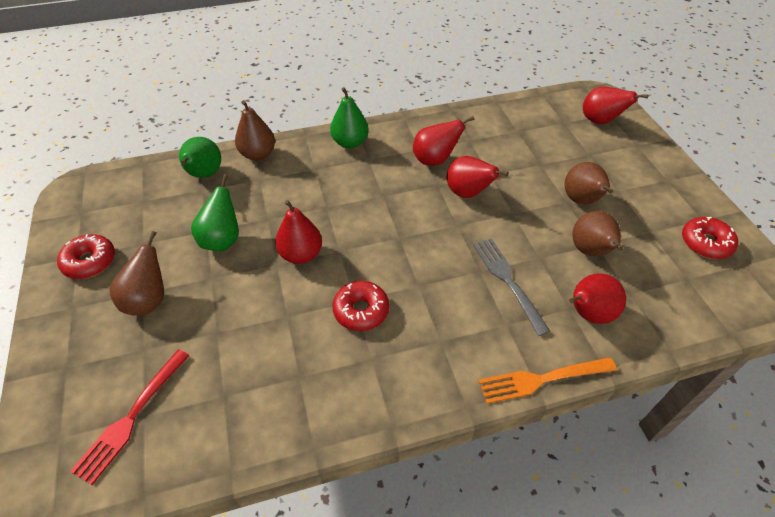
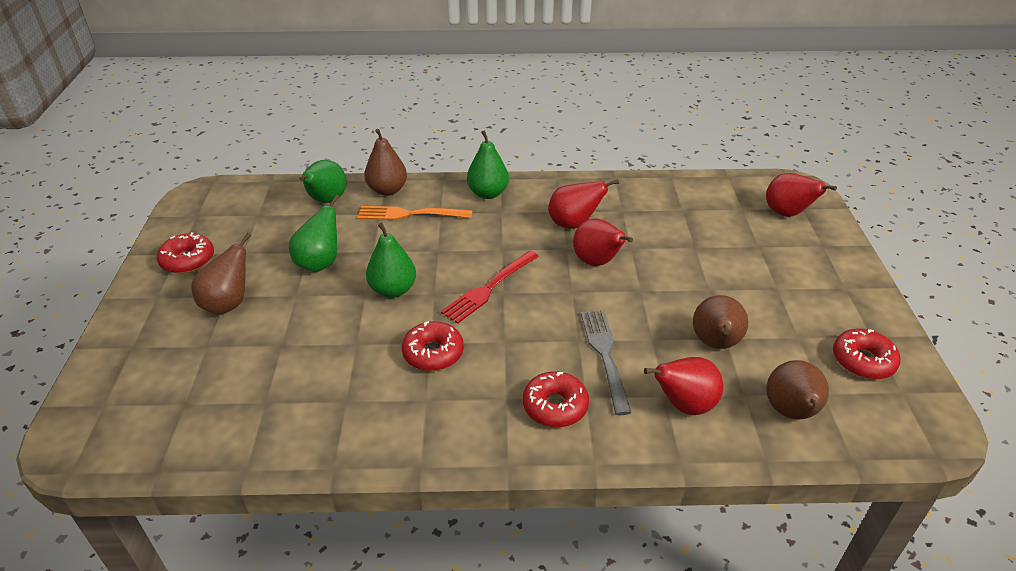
camera: 15 degrees right, 10 degrees down
red fork [70,349,190,485] -> red fork moved to [441,251,539,324]
red pear [275,200,322,264] -> green pear [366,222,416,298]
orange fork [478,357,617,404] -> orange fork moved to [358,206,473,220]
brown pear [564,162,613,205] -> brown pear moved to [767,360,829,419]
none -> red donut [523,372,589,427]

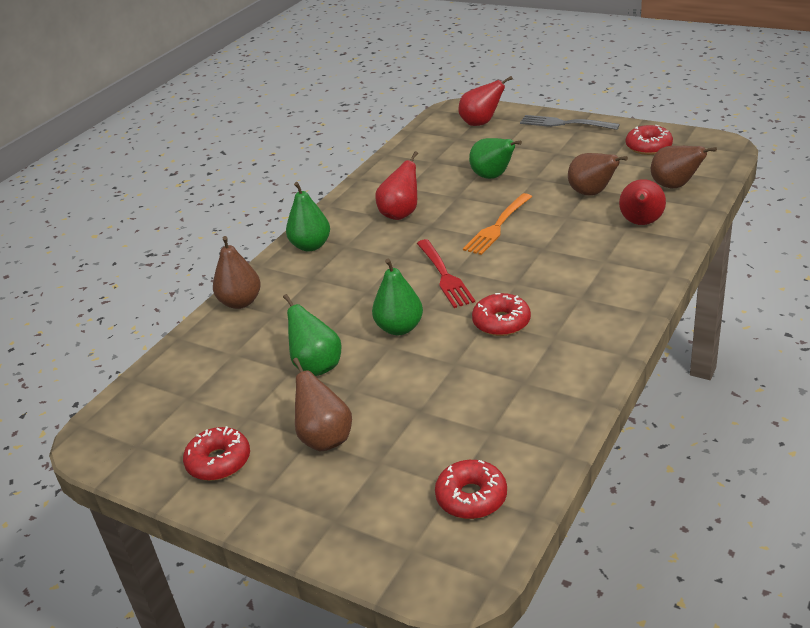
camera: 55 degrees left, 5 degrees down
green pear [299,160,347,203] -> green pear moved to [469,138,522,179]
orange fork [358,206,473,220] -> orange fork moved to [463,193,532,255]
red donut [523,372,589,427] -> red donut moved to [435,460,507,519]
red pear [573,219,633,266] -> none
grey fork [581,310,632,415] -> grey fork moved to [520,115,620,130]

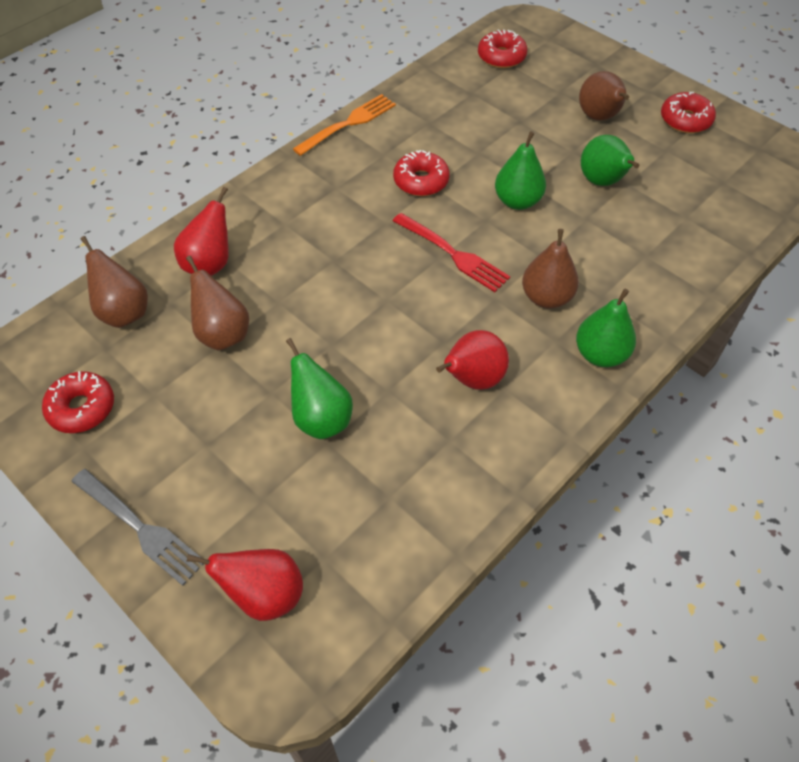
camera: 170 degrees left, 20 degrees up
brown pear [213,236,261,309] -> brown pear moved to [522,229,579,308]
red fork [417,239,475,308] -> red fork turned 135 degrees clockwise [393,213,510,292]
orange fork [463,193,532,255] -> orange fork moved to [293,94,396,156]

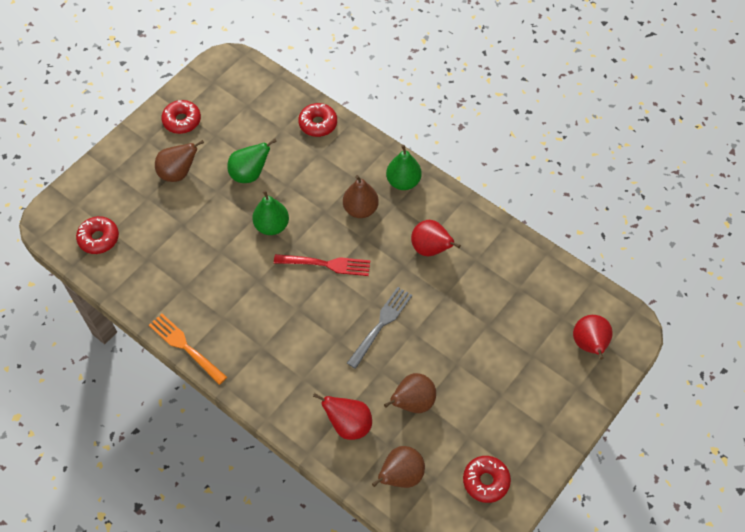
camera: 95 degrees left, 5 degrees up
grey fork [71,469,204,586] -> grey fork moved to [347,287,413,369]
green pear [286,338,353,439] -> none
red donut [393,150,450,196] -> red donut moved to [298,103,337,137]
red fork [393,213,510,292] -> red fork turned 60 degrees clockwise [274,254,370,276]

